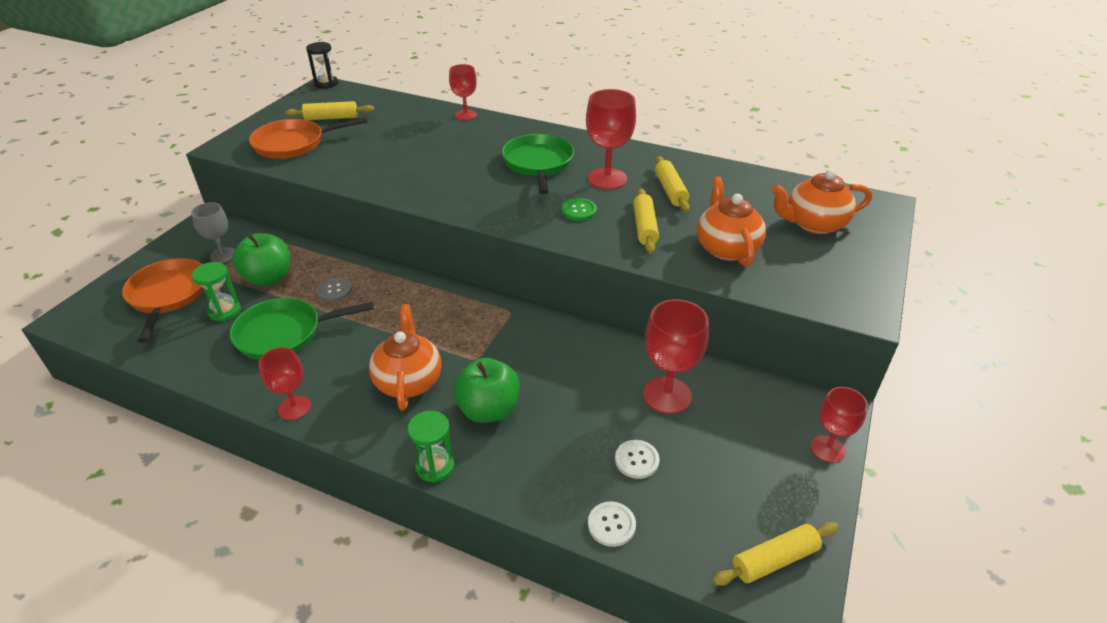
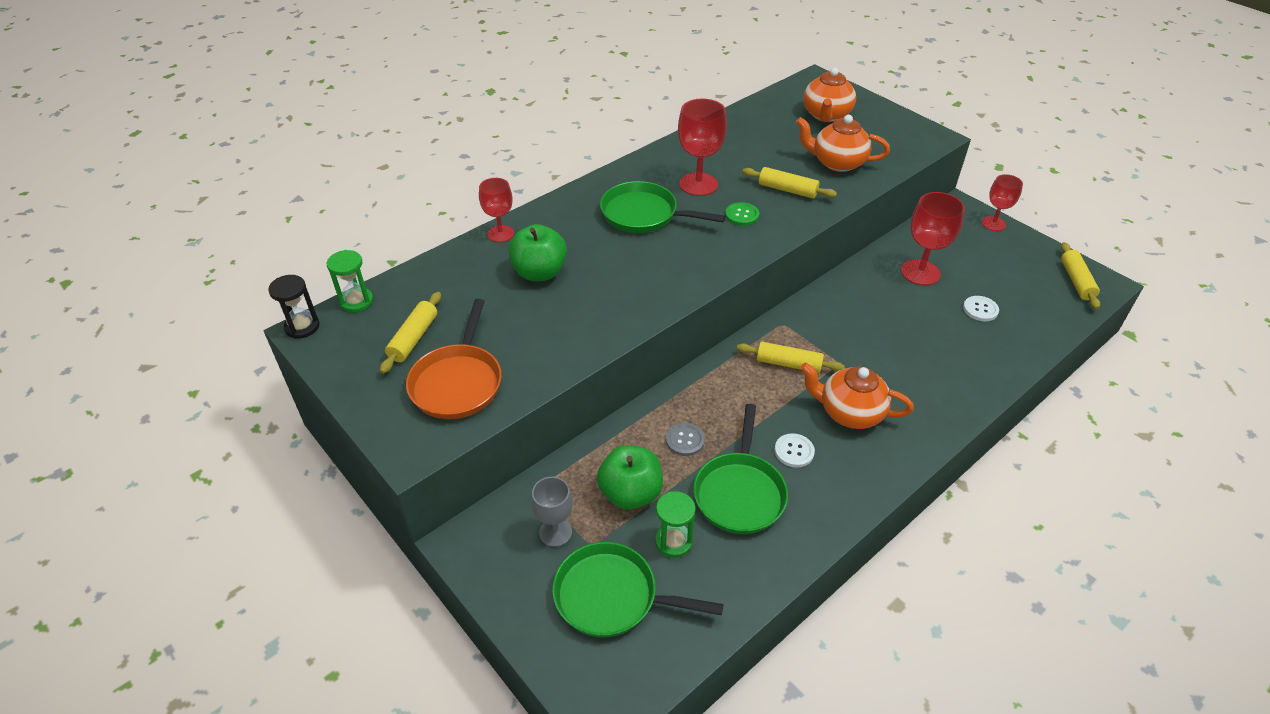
camera: 65 degrees left, 5 degrees up
orange pan [122,258,204,343] -> green pan [552,542,723,637]
red goblet [258,347,311,420] -> none
green hourglass [408,411,455,483] -> green hourglass moved to [327,250,373,312]
green apple [453,358,520,423] -> green apple moved to [508,224,567,281]
white button [588,501,636,547] -> white button moved to [775,433,815,468]
yellow rolling pin [655,156,690,212] -> yellow rolling pin moved to [737,342,845,373]

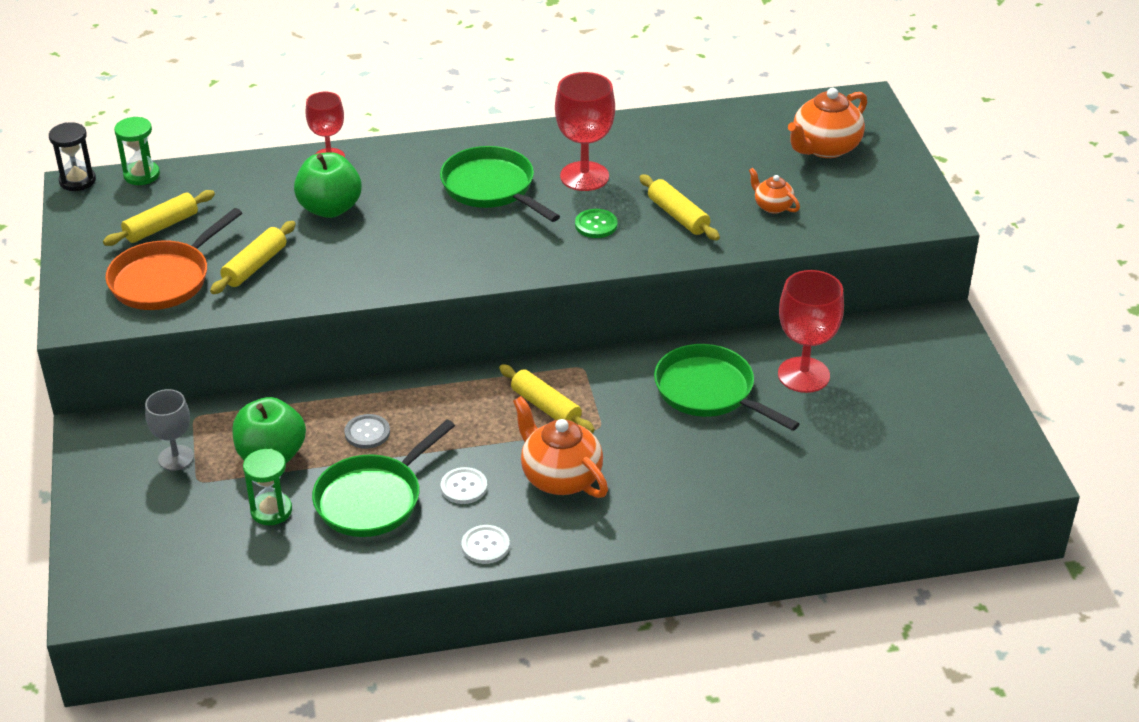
camera: 30 degrees right, 5 degrees down
green pan [552,542,723,637] -> green pan moved to [654,344,800,431]
orange teapot [796,115,890,172] -> orange teapot [749,168,800,214], size x0.54
white button [963,296,999,321] -> white button moved to [461,525,510,564]
red goblet [982,174,1023,231] -> none
yellow rolling pin [1061,242,1100,309] -> yellow rolling pin moved to [210,221,296,294]

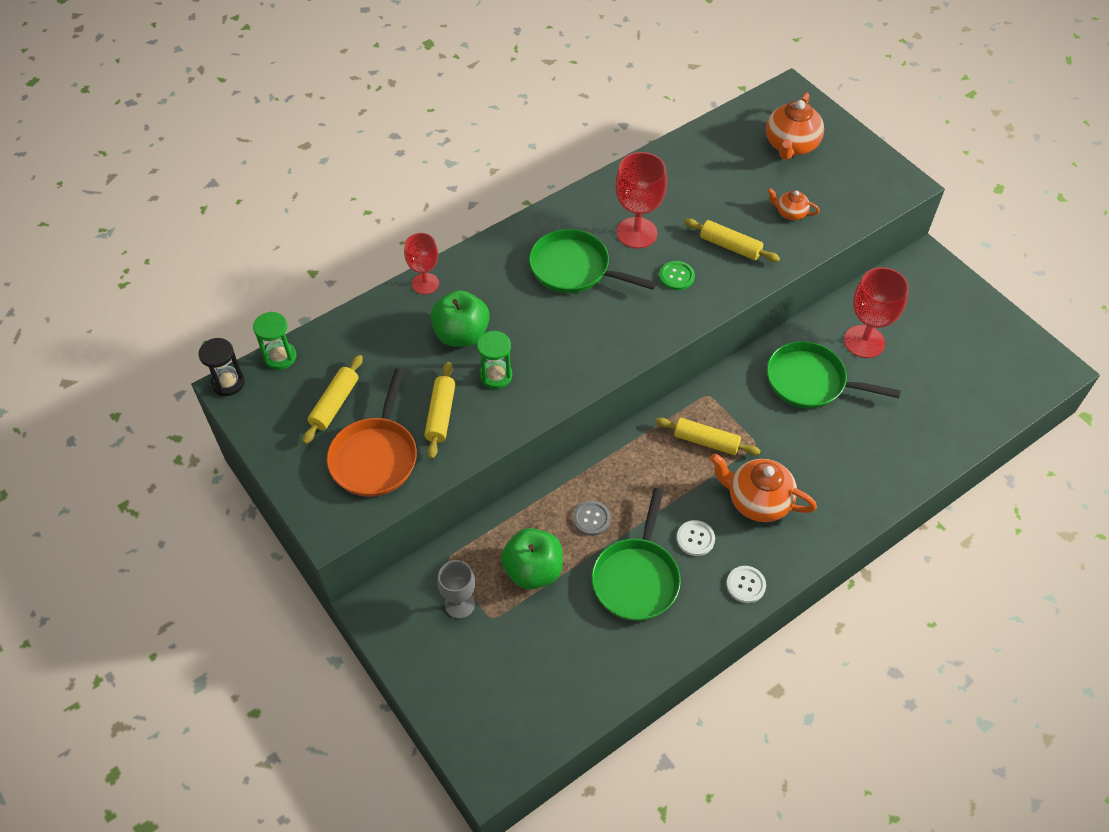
camera: 25 degrees left, 15 degrees up
green hourglass [243,449,292,525] -> green hourglass moved to [477,331,512,389]

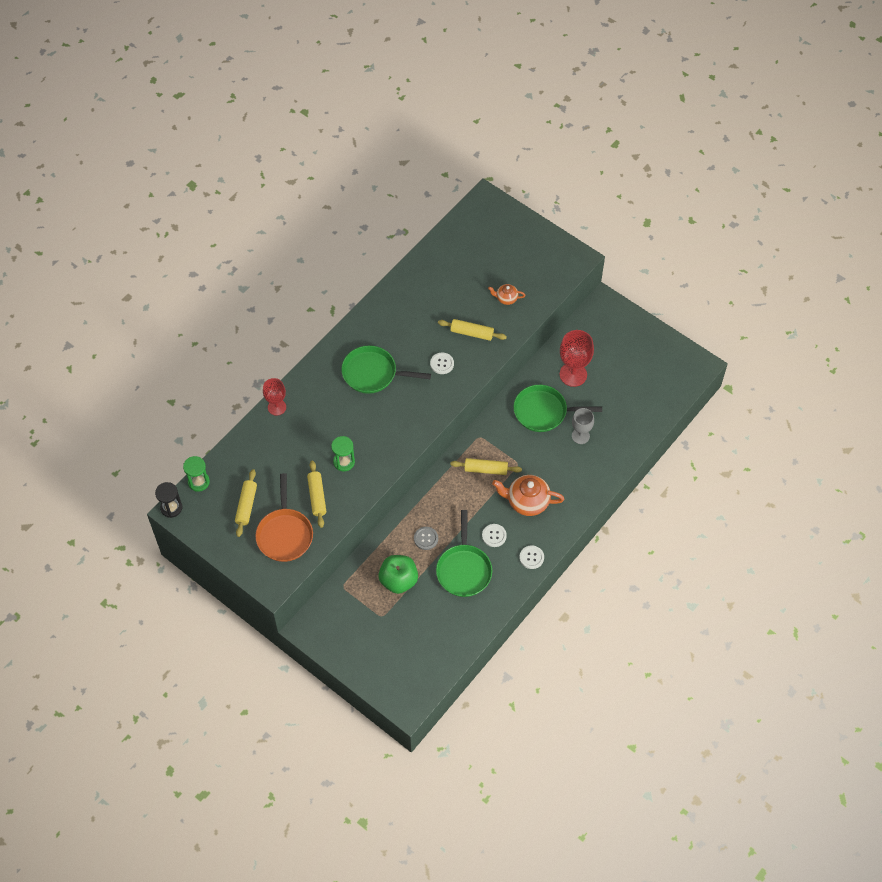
camera: 15 degrees left, 5 degrees up
green apple [431,290,490,347] -> none
grey goblet [437,560,475,619] -> grey goblet moved to [572,408,594,444]
red goblet [615,152,667,248] -> none
green button [659,261,695,290] -> white button [430,353,454,374]
orange teapot [766,92,824,160] -> none

